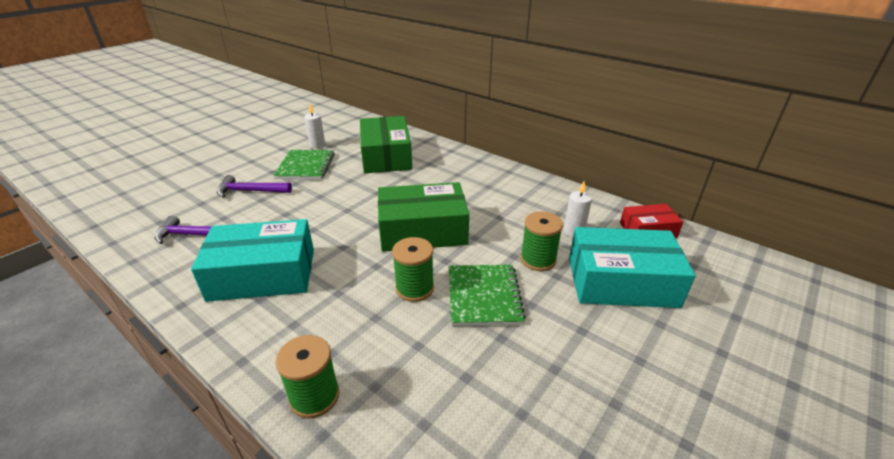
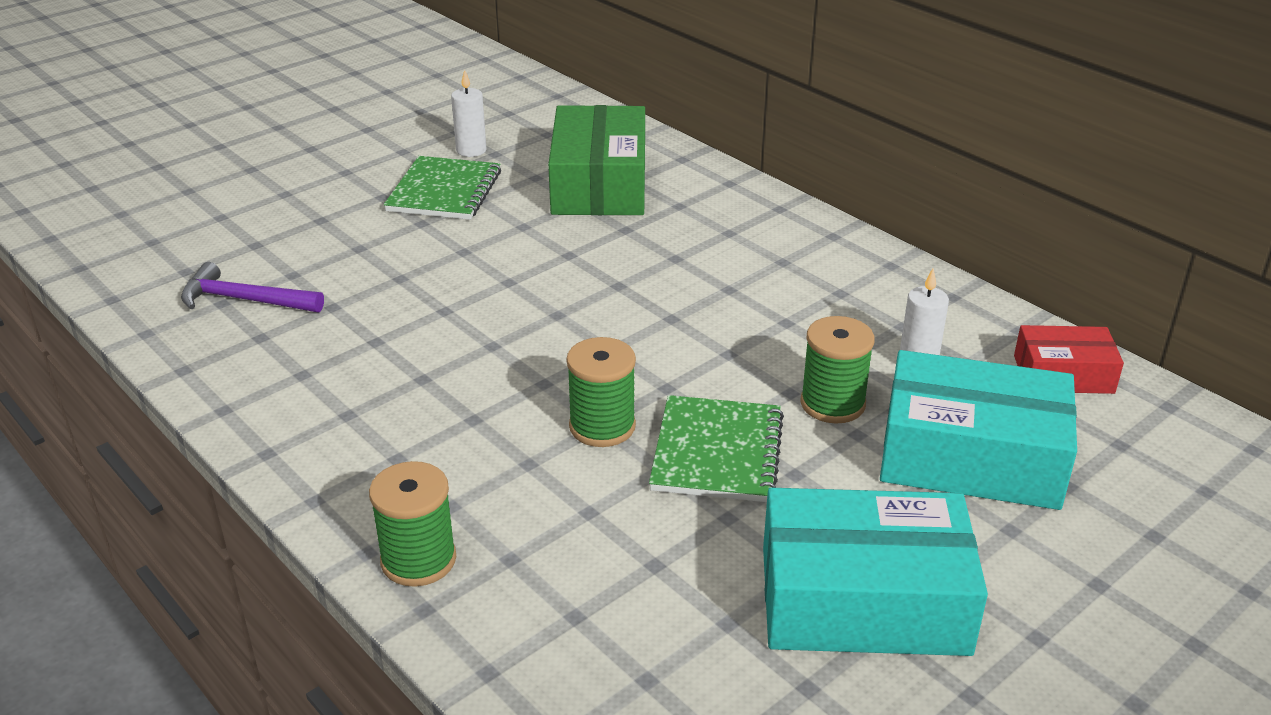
camera: 10 degrees right, 0 degrees up
turquoise box [191,219,314,302] -> turquoise box moved to [763,488,988,656]
purple hammer [217,175,292,198] -> none
green box [378,182,469,252] -> none

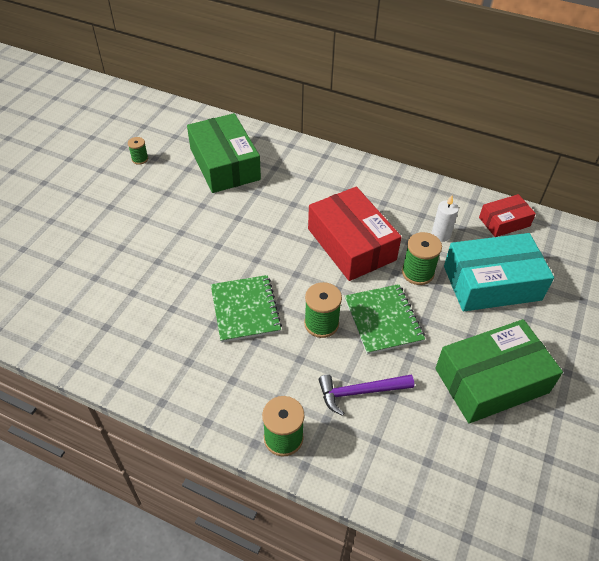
camera: 25 degrees left, 15 degrees up
purple hammer [181,262,324,313] -> purple hammer moved to [319,374,414,416]
green notebook [384,156,501,220] -> green notebook moved to [211,275,282,343]
white candle [451,70,486,157] -> green spool [128,137,148,165]
turquoise box [763,488,988,656] -> green box [435,319,563,424]
none -> red box [308,187,402,281]

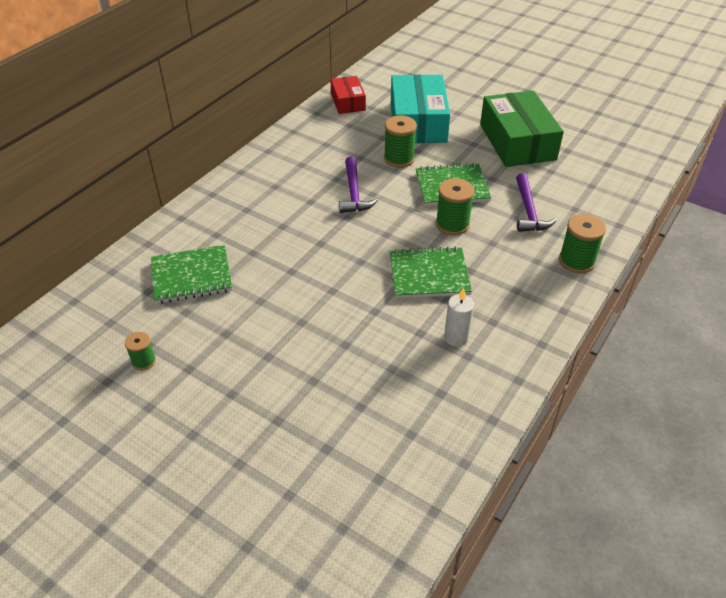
camera: 80 degrees left, 5 degrees down
green box [187,113,261,193] -> green notebook [151,245,232,304]
red box [308,187,402,281] -> purple hammer [339,157,378,213]
white candle [431,195,459,242] -> white candle moved to [444,287,474,347]

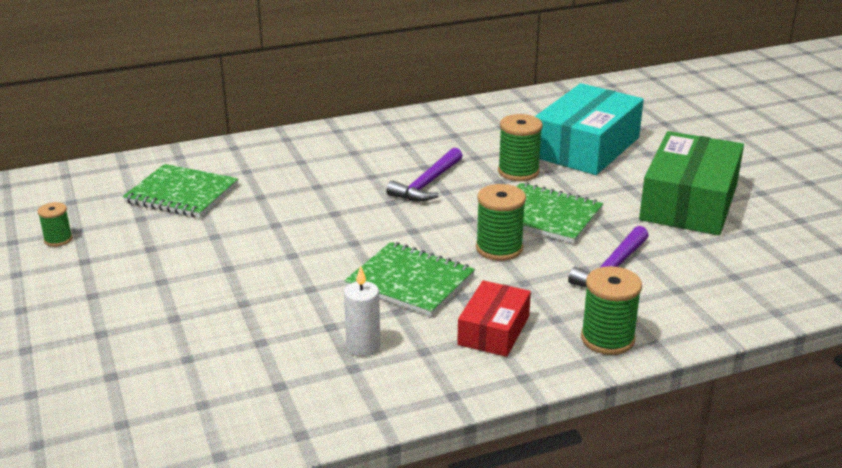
camera: 35 degrees right, 15 degrees down
red box [330,76,366,114] -> red box moved to [457,280,531,357]

